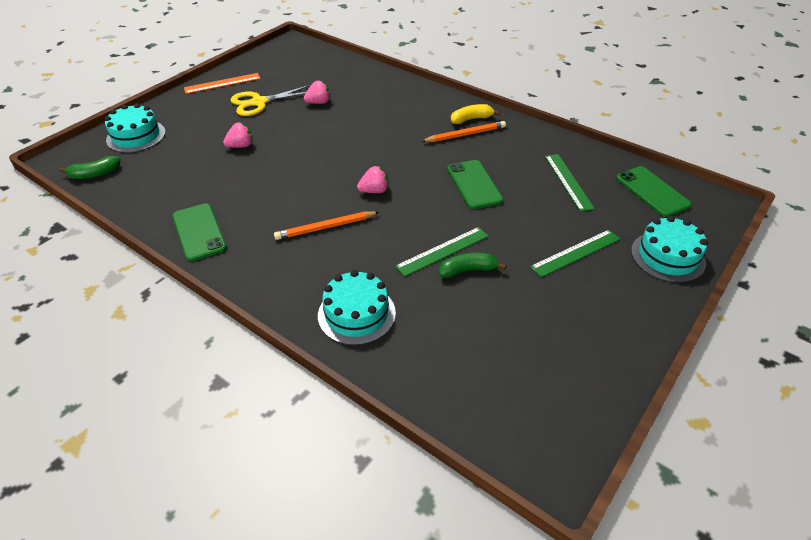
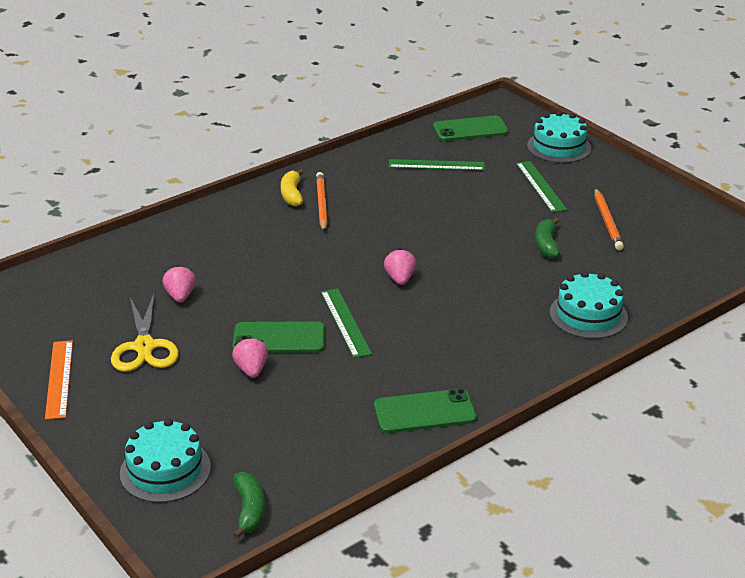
camera: 75 degrees left, 10 degrees down
orange pencil [274,211,379,240] -> orange pencil moved to [595,188,624,251]
green ruler [395,227,489,277] -> green ruler moved to [321,288,372,358]
green phone [447,160,503,209] -> green phone moved to [233,321,325,353]

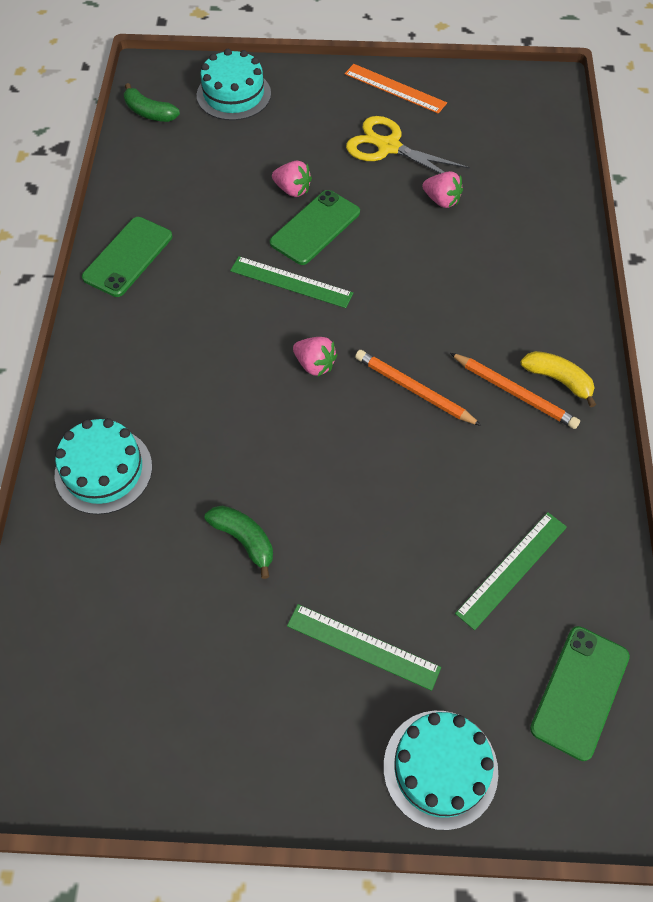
camera: 130 degrees right, 25 degrees up
orange pencil [595,188,624,251] -> orange pencil moved to [355,350,482,426]

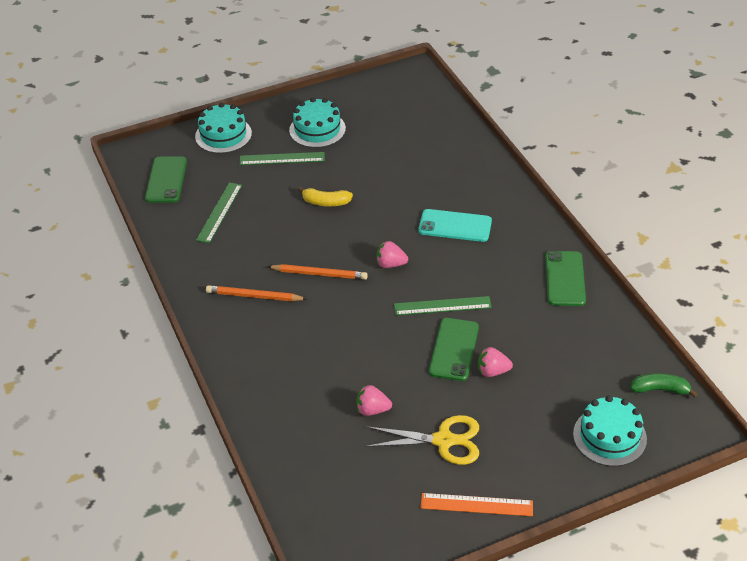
camera: 155 degrees right, 15 degrees down
turquoise cake [55,418,152,515] -> turquoise cake moved to [289,97,346,148]
green banana [205,506,273,579] -> none
yellow banana [521,351,596,407] -> yellow banana moved to [298,186,353,206]
none -> turquoise phone [418,209,492,242]

